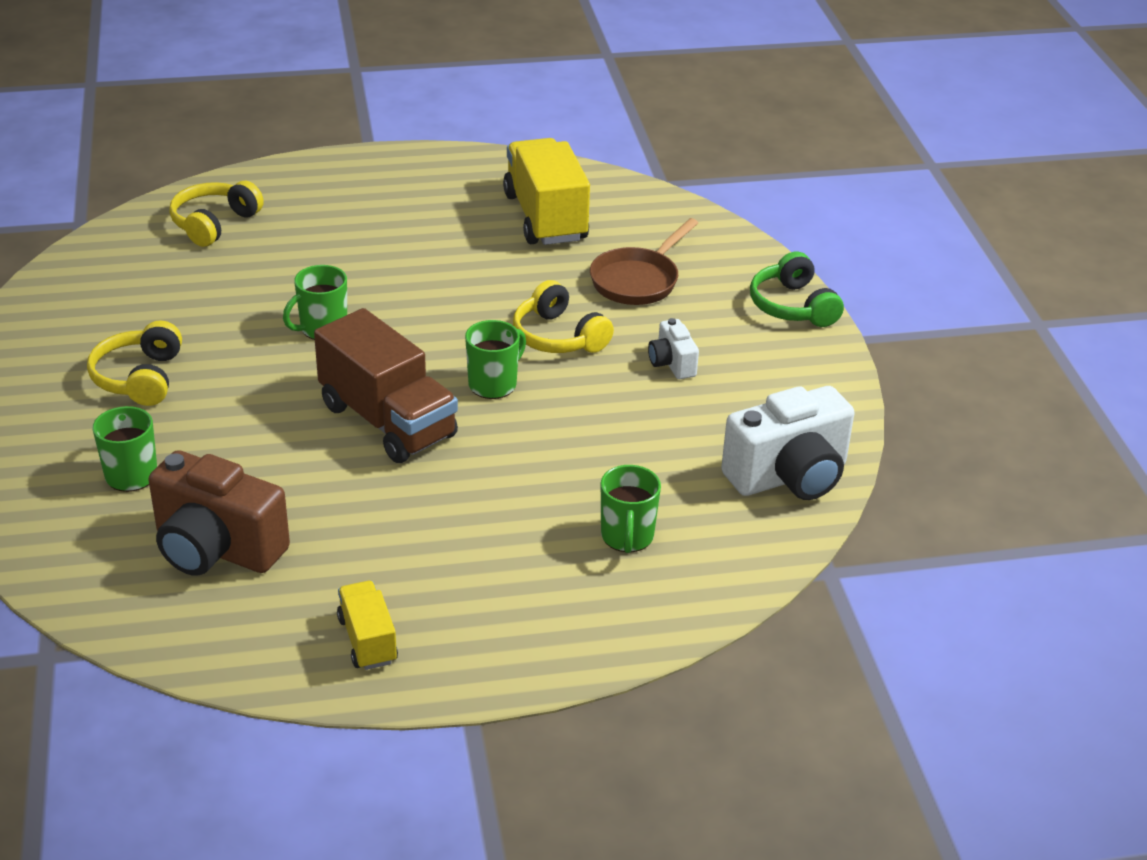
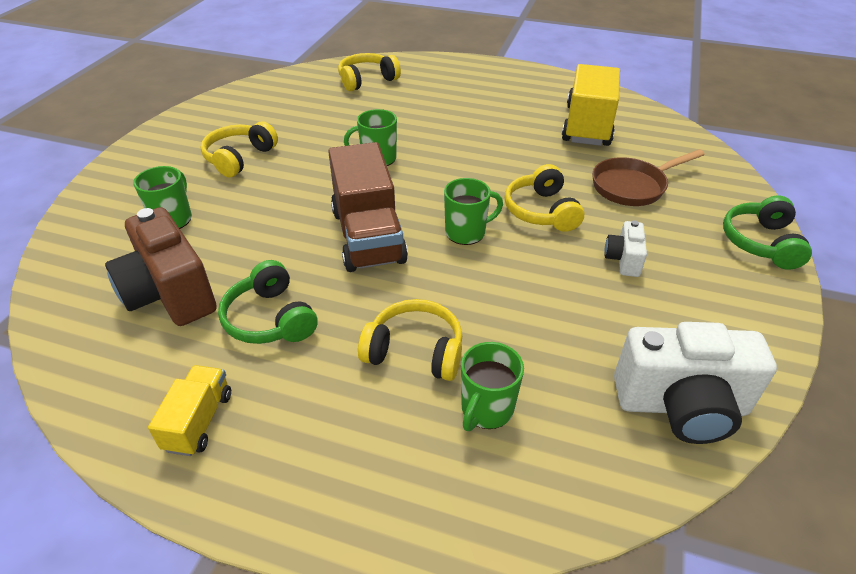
camera: 30 degrees right, 5 degrees up
none -> green headphones [218,260,318,344]
none -> yellow headphones [358,299,462,381]

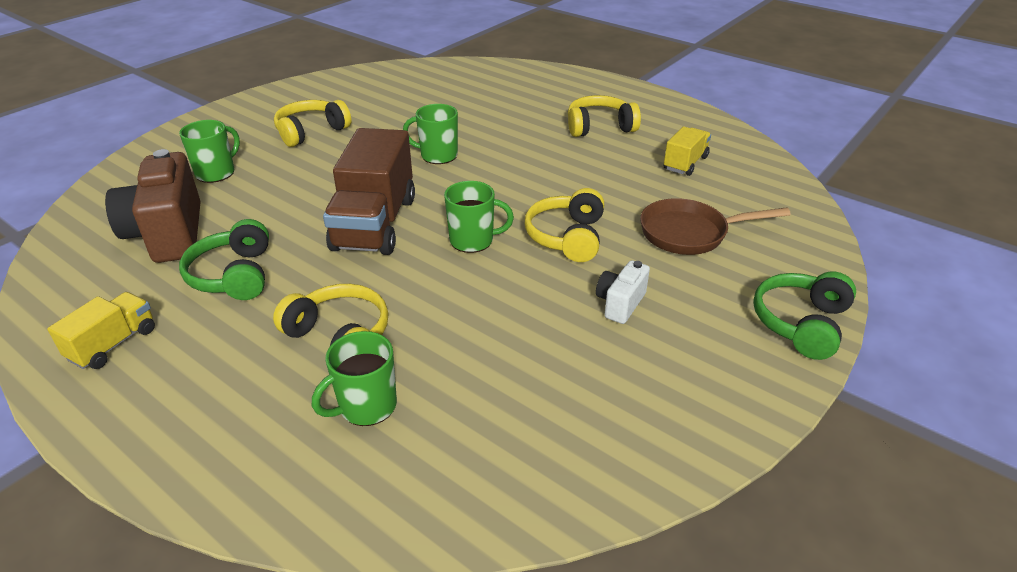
camera: 20 degrees right, 5 degrees down
yellow headphones [338,53,401,91] -> yellow headphones moved to [568,95,641,137]
yellow truck [562,64,620,146] -> yellow truck [664,127,711,176], size x0.52
white camera [614,322,777,444] -> none

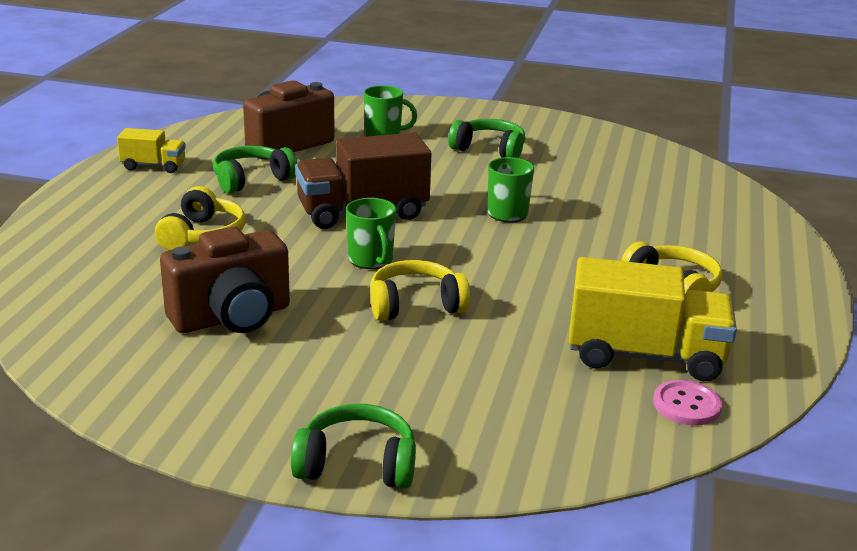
camera: 65 degrees right, 10 degrees down
yellow headphones [274,100,352,147] -> green headphones [448,119,525,158]
green mug [312,331,397,426] -> none
white camera [596,260,650,324] -> none
brown pan [640,198,791,255] -> none
yellow truck [664,127,711,176] -> yellow truck [568,257,737,381], size x1.91
none -> brown camera [160,227,290,333]
none -> pink button [653,380,722,426]

